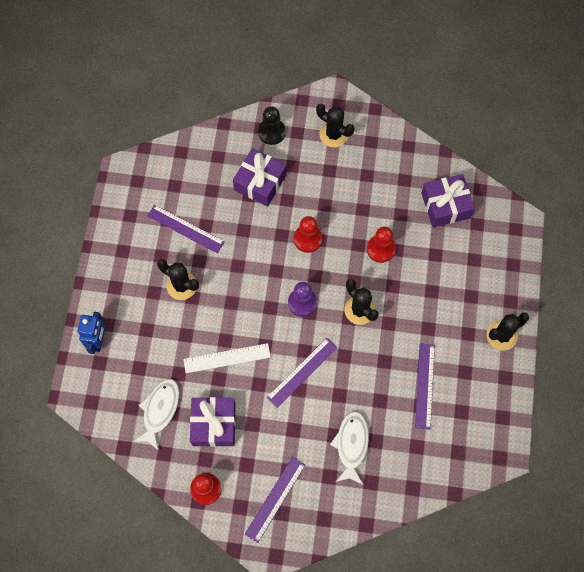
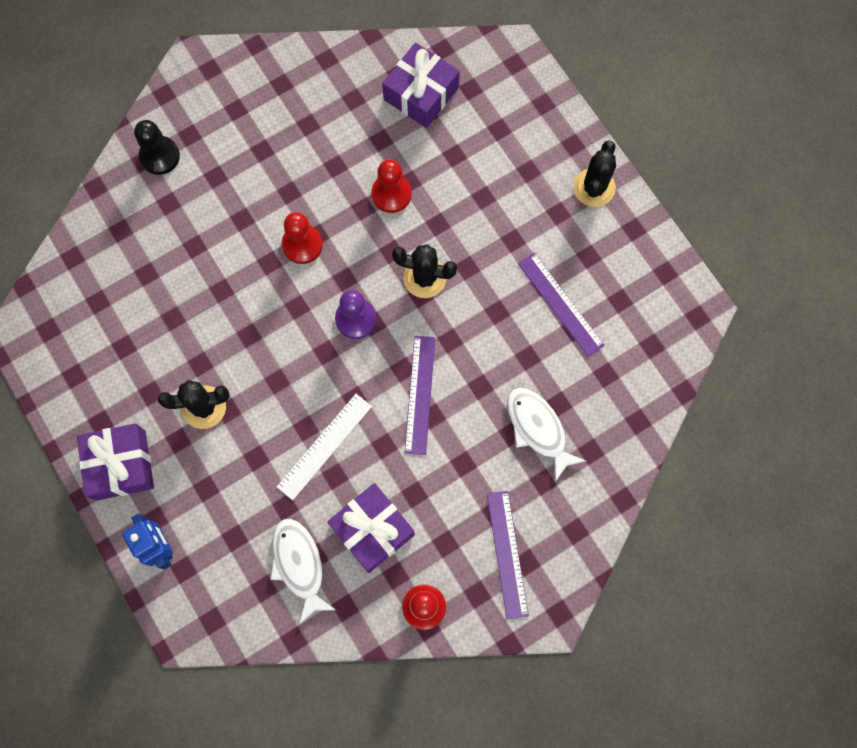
camera: 40 degrees left, 5 degrees up
purple ruler [147,205,225,253] -> none
purple gift [233,148,287,207] -> purple gift moved to [77,423,154,501]
black cactus [316,104,354,147] -> none

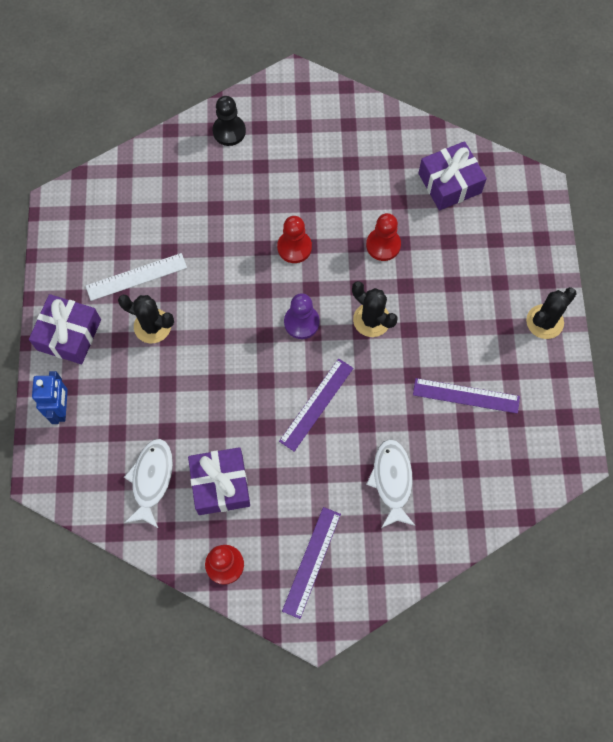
camera: 30 degrees right, 5 degrees down
white ruler [277,394,372,500] -> white ruler moved to [86,253,187,301]
purple ruler [518,253,605,357] -> purple ruler turned 75 degrees counterclockwise [413,378,520,414]

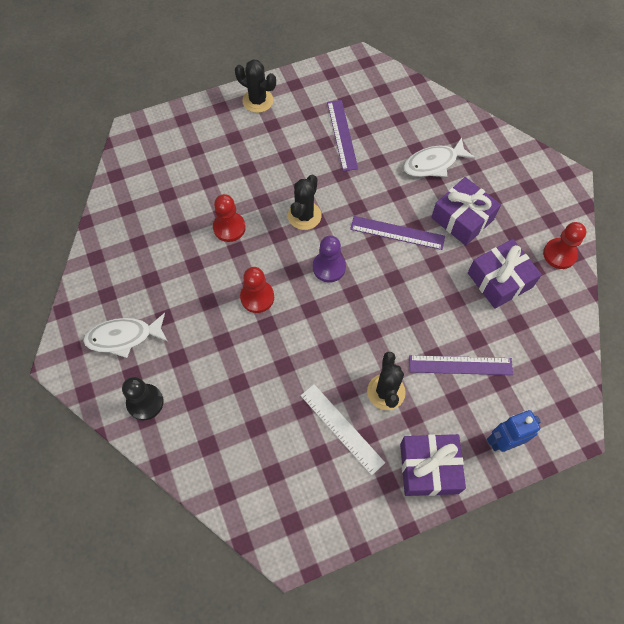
camera: 110 degrees left, 5 degrees down
white fish [124,439,173,529] -> white fish moved to [83,313,168,358]
purple ruler [282,507,341,619] -> purple ruler moved to [409,355,513,375]
purple gift [418,141,487,210] -> purple gift moved to [431,177,501,246]

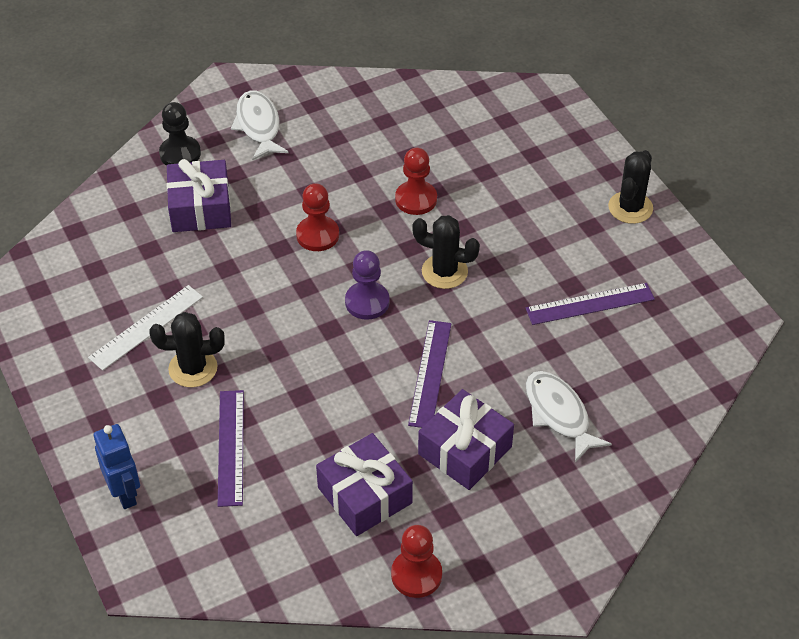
camera: 85 degrees right, 15 degrees down
purple gift [400,434,466,496] -> purple gift moved to [167,159,231,232]

